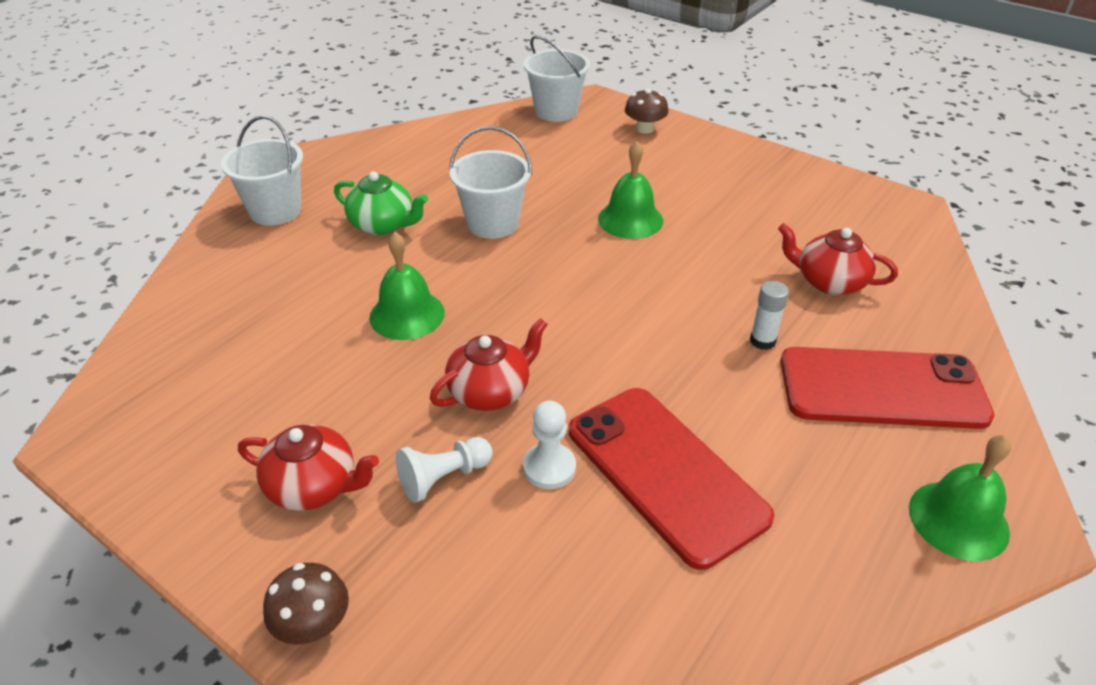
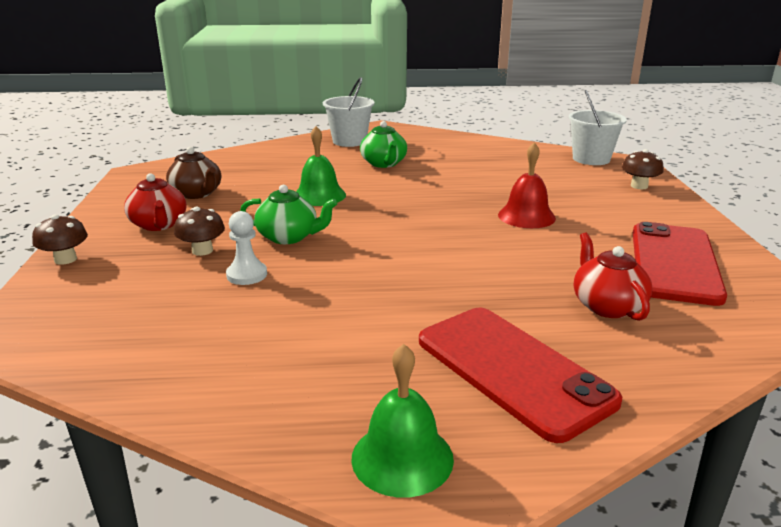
camera: 50 degrees right, 15 degrees down
white pawn [396,437,492,503] -> brown mushroom [174,207,225,256]
red teapot [430,318,548,411] -> green teapot [240,185,337,244]
white bucket [449,127,532,239] -> none
red phone [569,388,774,570] -> red phone moved to [633,222,727,306]
green bell [598,141,663,239] -> red bell [498,142,556,228]
white glue stick [750,281,789,350] -> none
none -> brown teapot [166,147,221,199]

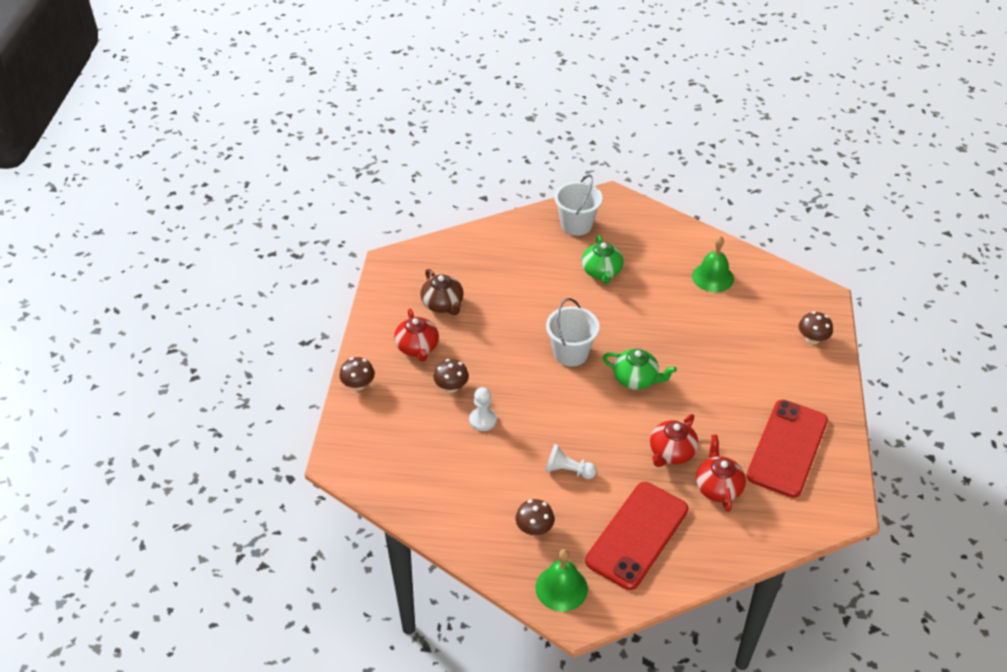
camera: 10 degrees right, 20 degrees up
green teapot [240,185,337,244] -> green teapot moved to [602,349,677,390]
green bell [296,126,346,206] -> green bell moved to [692,236,734,292]
red phone [419,308,622,443] -> red phone turned 60 degrees clockwise [585,482,688,590]
red bell [498,142,556,228] -> none
white bucket [569,90,627,165] -> white bucket moved to [546,298,599,366]
none -> brown mushroom [516,499,555,536]
none -> white pawn [545,444,597,479]
none -> red teapot [650,414,699,467]

